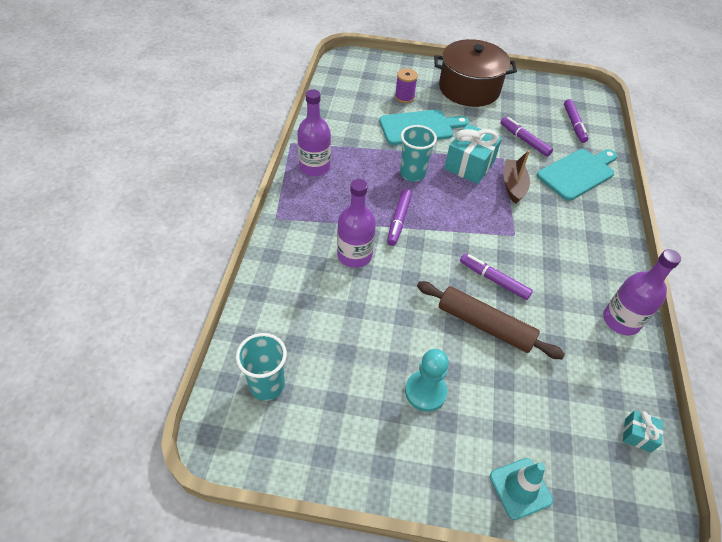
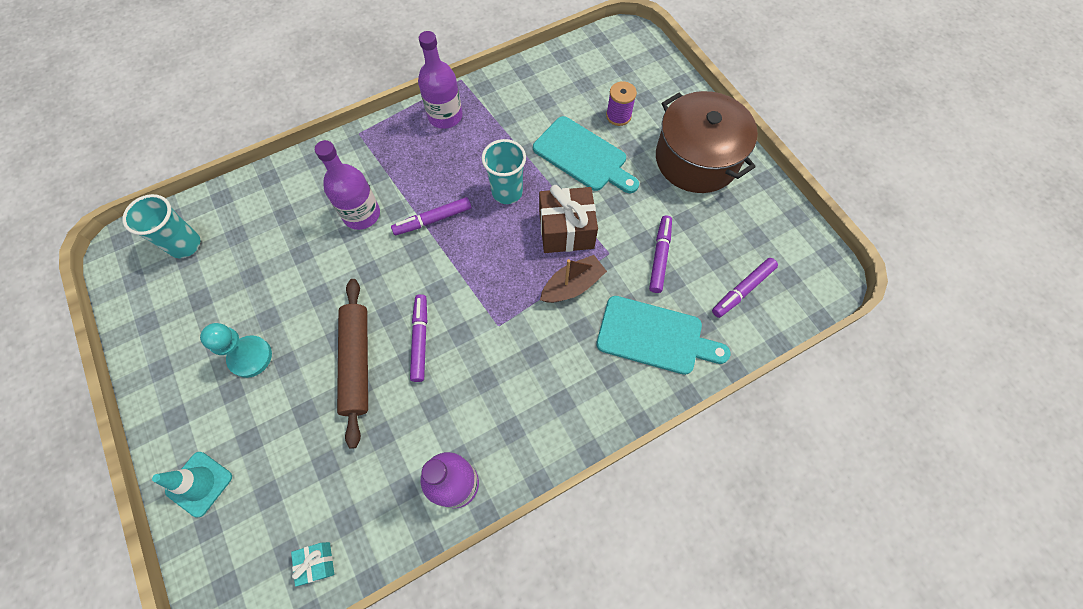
camera: 55 degrees right, 15 degrees up
turquoise gift [444,124,502,184] -> brown gift [539,185,598,253]

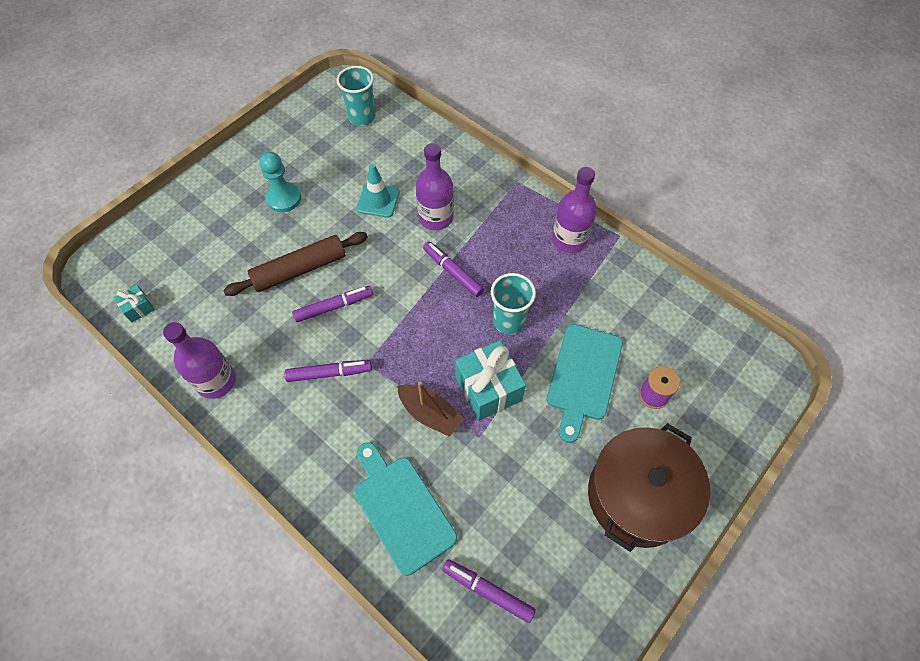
camera: 70 degrees right, 5 degrees down
turquoise traffic cone [152,452,232,517] -> turquoise traffic cone moved to [357,164,400,218]
brown gift [539,185,598,253] -> turquoise gift [455,340,526,421]
turquoise cutting board [596,296,730,375] -> turquoise cutting board turned 150 degrees clockwise [354,442,457,576]
purple marker [649,215,672,293] -> purple marker moved to [285,360,372,382]

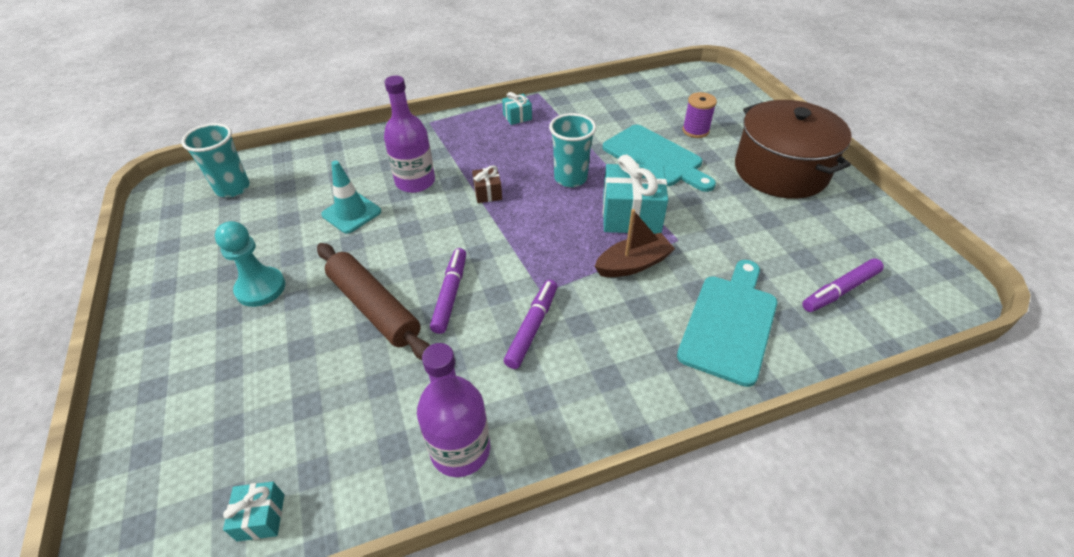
camera: 60 degrees left, 15 degrees down
brown rolling pin [223,232,368,296] -> brown rolling pin turned 45 degrees counterclockwise [317,243,430,360]
turquoise cutting board [354,442,457,576] -> turquoise cutting board turned 120 degrees clockwise [677,260,777,387]
purple marker [423,241,484,297] -> brown gift [472,165,502,203]
purple bottle [552,167,597,253] -> turquoise gift [502,92,532,125]

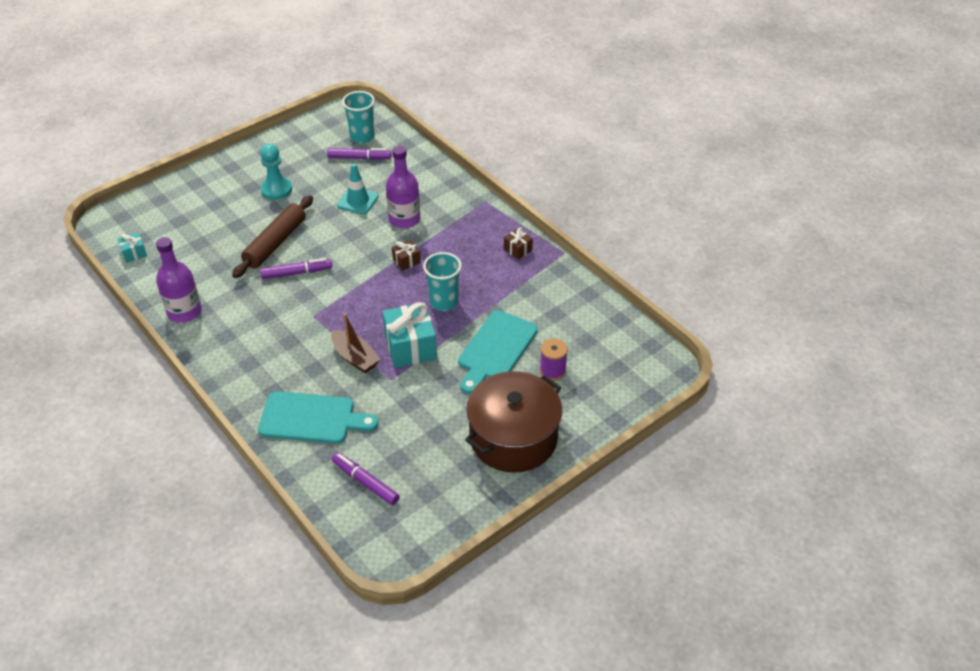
camera: 70 degrees right, 0 degrees up
turquoise gift [502,92,532,125] -> brown gift [504,228,533,260]
purple marker [504,280,557,369] -> purple marker moved to [327,148,391,160]

